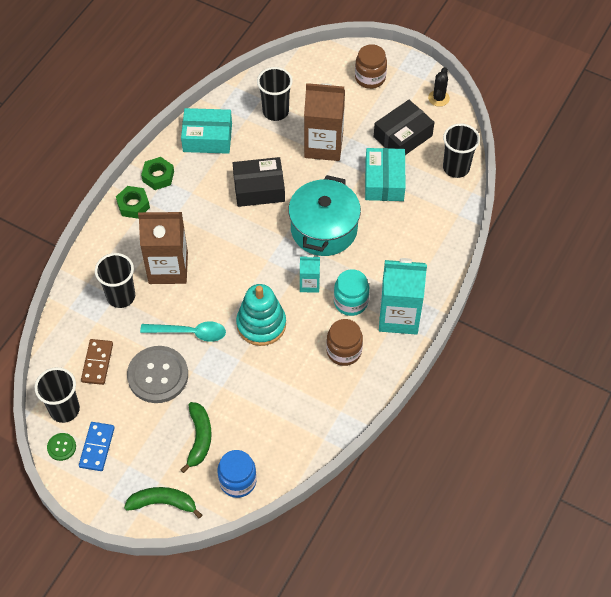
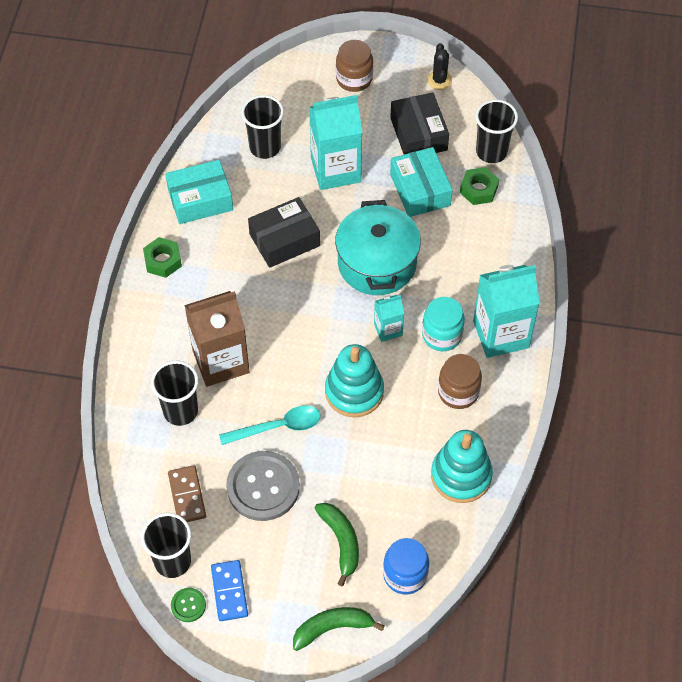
camera: 20 degrees left, 0 degrees up
green nut [116,186,150,219] -> green nut moved to [460,167,499,205]
brown carton [304,83,345,161] -> turquoise carton [309,95,363,190]
black box [374,100,434,155] -> black box turned 45 degrees counterclockwise [390,92,449,154]
none -> turquoise stacking toy [431,430,493,503]

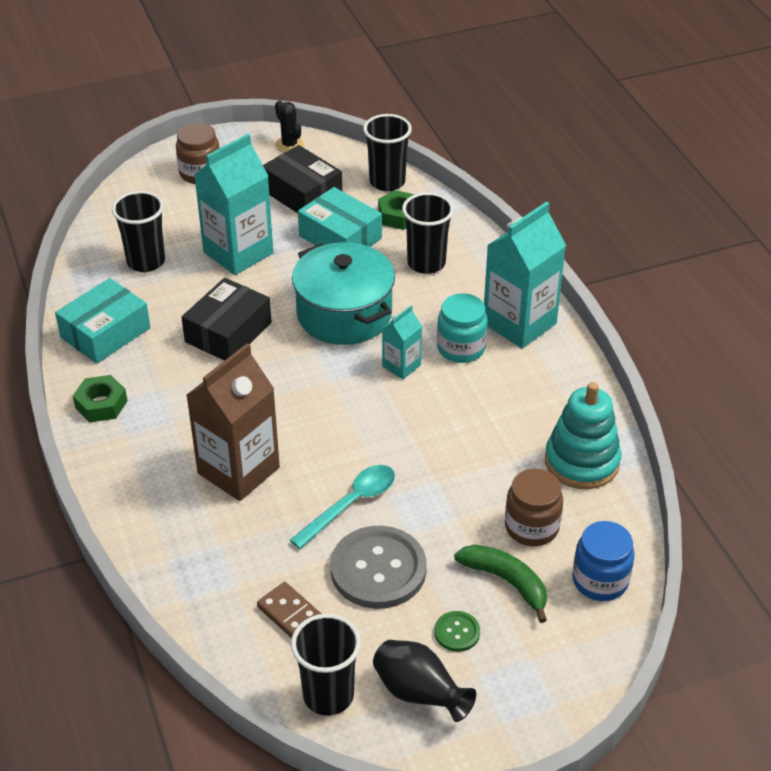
camera: 30 degrees left, 15 degrees down
black cup [151,361,199,426] -> black cup moved to [402,192,454,274]
green button [171,588,206,622] -> green button moved to [435,611,480,652]
blue domino [211,560,248,621] -> black vase [373,640,476,722]
green banana [293,607,385,651] -> none
turquoise stacking toy [325,344,384,417] -> none
brown jar [438,354,482,409] -> brown jar moved to [505,468,563,546]

